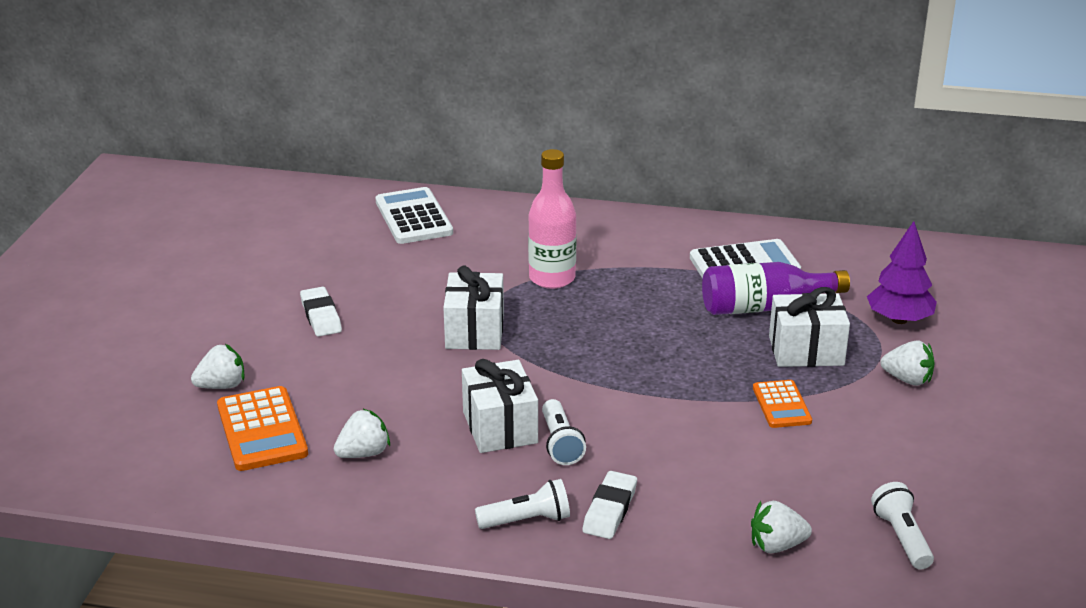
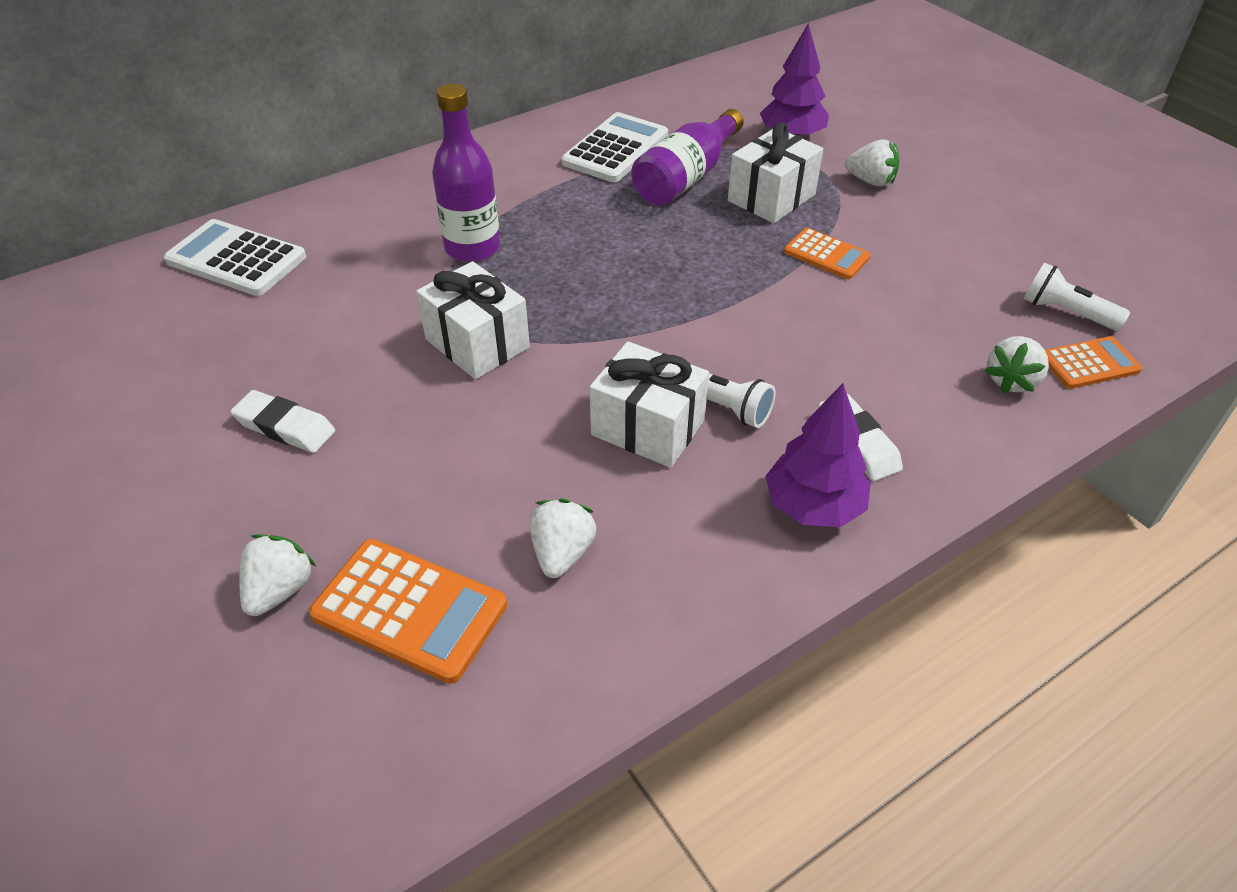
camera: 45 degrees left, 15 degrees up
white flashlight [475,479,570,529] -> purple tree [765,383,871,527]
pink bottle [528,149,577,289] -> purple bottle [432,84,500,262]
white strawberry [880,341,934,386] -> white strawberry turned 45 degrees clockwise [845,139,899,186]
none -> orange calculator [1045,336,1142,389]

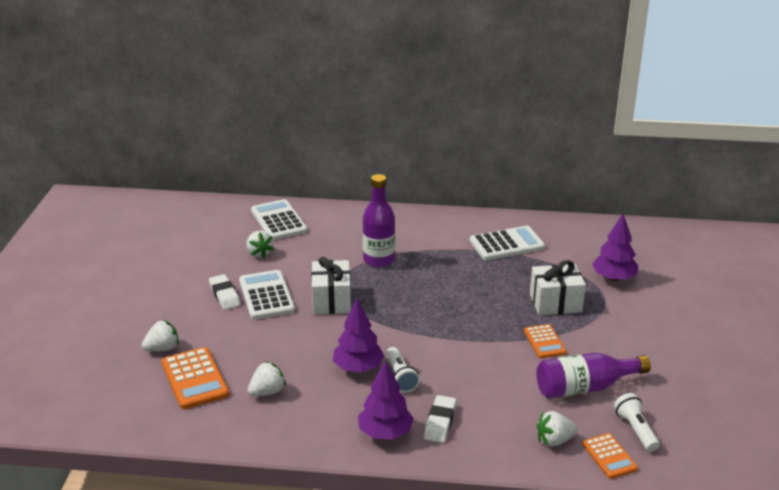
camera: 40 degrees right, 15 degrees down
white gift [589,341,709,468] -> purple tree [333,299,384,372]
purple bottle [631,109,744,206] -> purple bottle moved to [537,353,651,398]
white strawberry [845,139,899,186] -> white strawberry moved to [247,231,274,258]
orange calculator [1045,336,1142,389] -> orange calculator turned 45 degrees clockwise [582,433,638,479]
none -> white calculator [239,270,295,320]

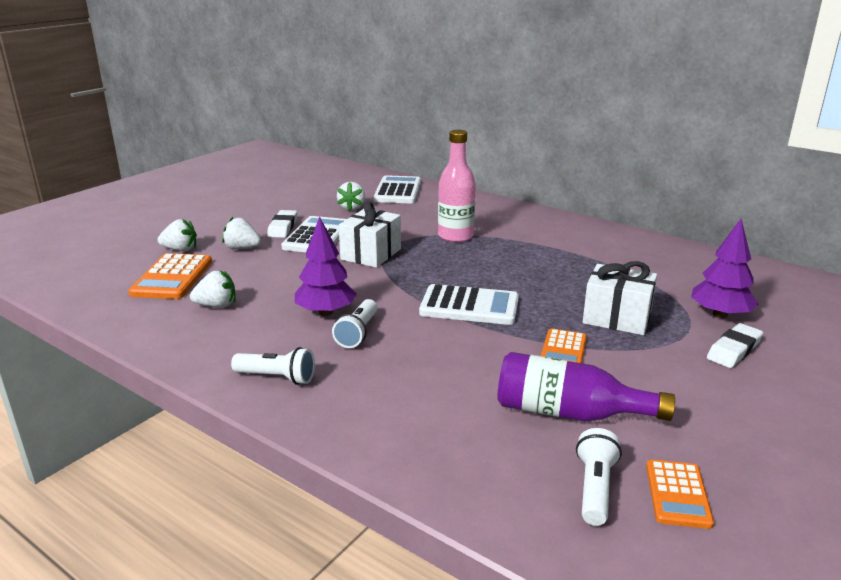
camera: 30 degrees right, 5 degrees down
purple tree [358,361,414,440] -> white flashlight [231,347,315,385]
purple bottle [363,174,395,268] -> pink bottle [438,130,476,243]
white eraser [424,395,457,443] -> white eraser moved to [707,323,763,368]
white calculator [470,226,545,260] -> white calculator moved to [419,284,519,325]
white strawberry [537,411,578,447] -> white strawberry moved to [222,217,261,249]
orange calculator [582,433,638,479] -> orange calculator moved to [646,460,714,529]

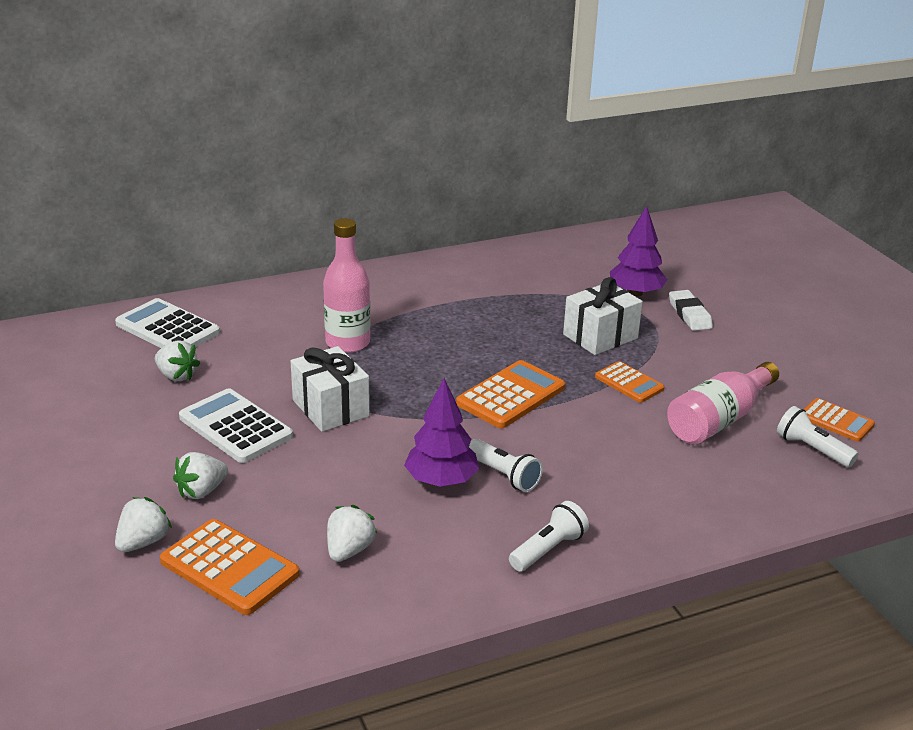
camera: 60 degrees left, 5 degrees up
white eraser [267,210,297,238] -> none
white calculator [419,284,519,325] -> orange calculator [456,360,565,428]
purple bottle [498,352,675,421] -> pink bottle [667,362,779,444]

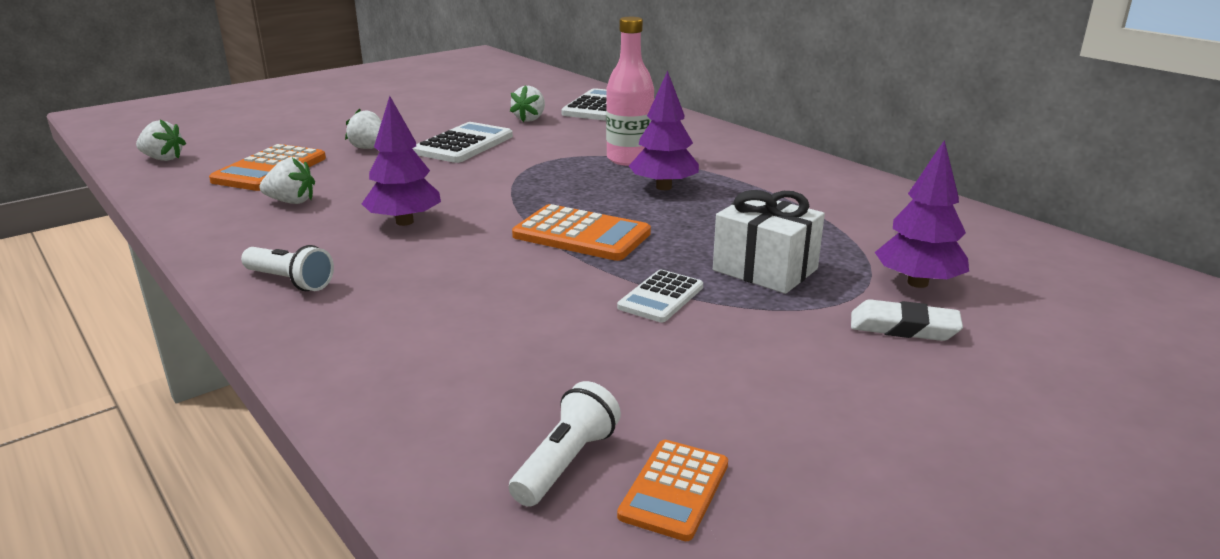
camera: 75 degrees right, 5 degrees down
white strawberry [115,497,172,552] -> white strawberry moved to [136,120,186,161]
white gift [290,346,370,432] -> none
white flashlight [469,439,543,492] -> none
orange calculator [595,361,665,403] -> white calculator [617,270,703,322]
pink bottle [667,362,779,444] -> none
white eraser [669,290,713,331] -> white eraser turned 45 degrees clockwise [851,299,963,341]
none -> purple tree [629,71,699,190]

